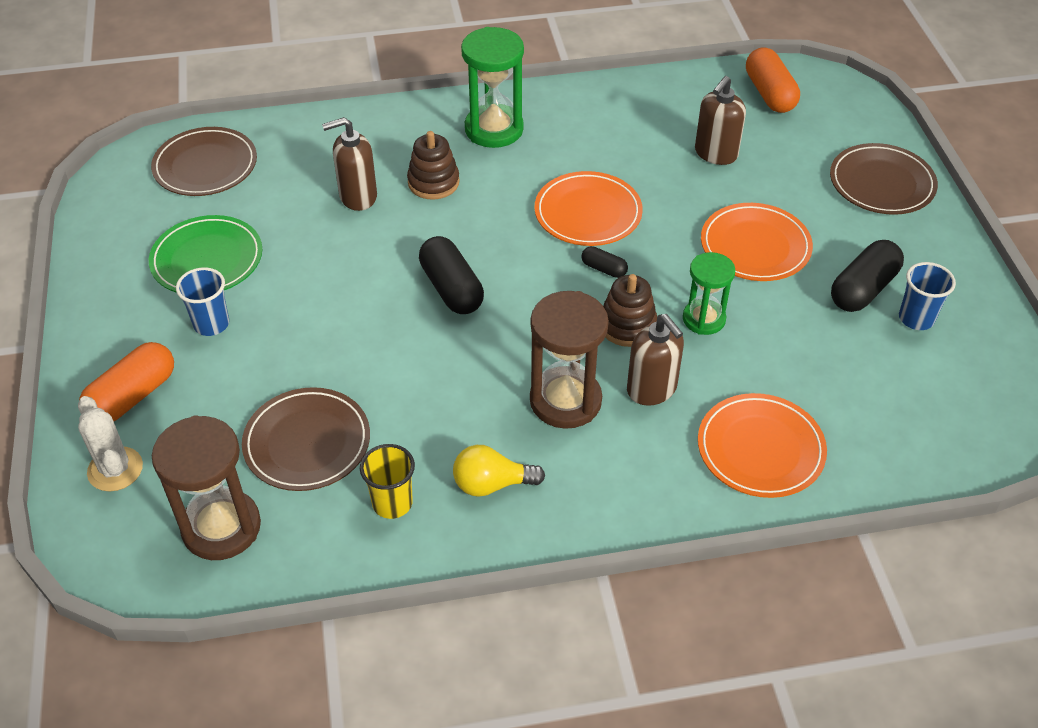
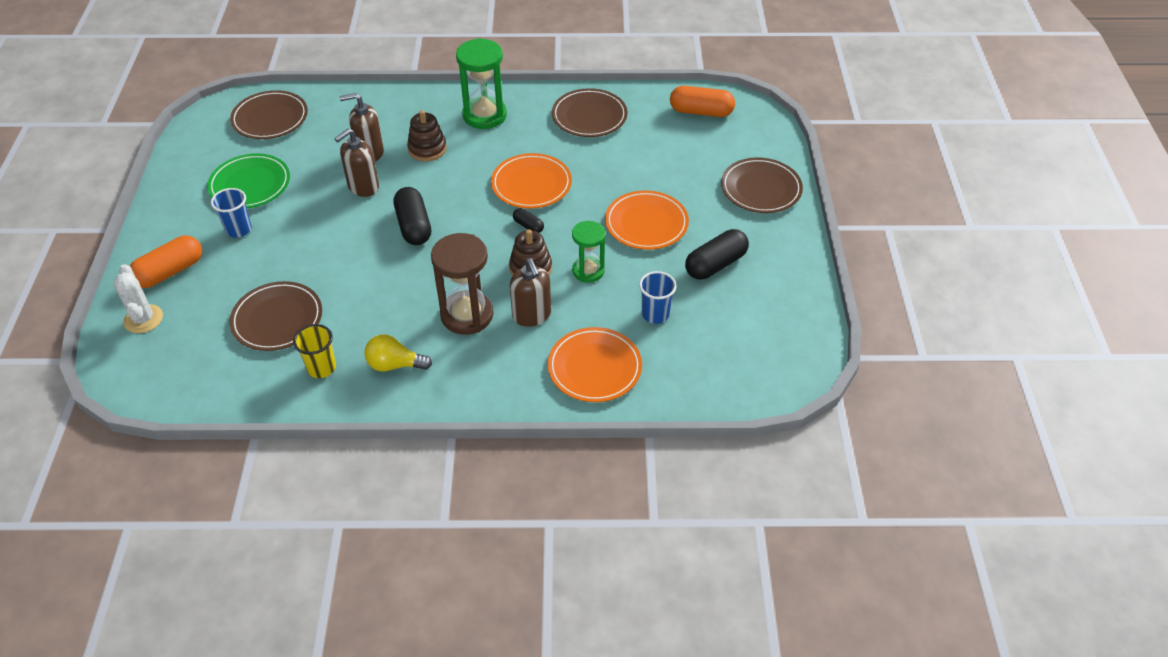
camera: 10 degrees right, 0 degrees up
brown hourglass [152,415,261,560] -> none
brown soap dispenser [695,76,746,165] -> brown soap dispenser moved to [334,128,379,197]
orange capsule [746,47,800,113] -> orange capsule turned 75 degrees counterclockwise [670,86,735,117]
blue cup [899,262,956,330] -> blue cup moved to [639,271,677,324]
none -> brown plate [552,88,628,137]

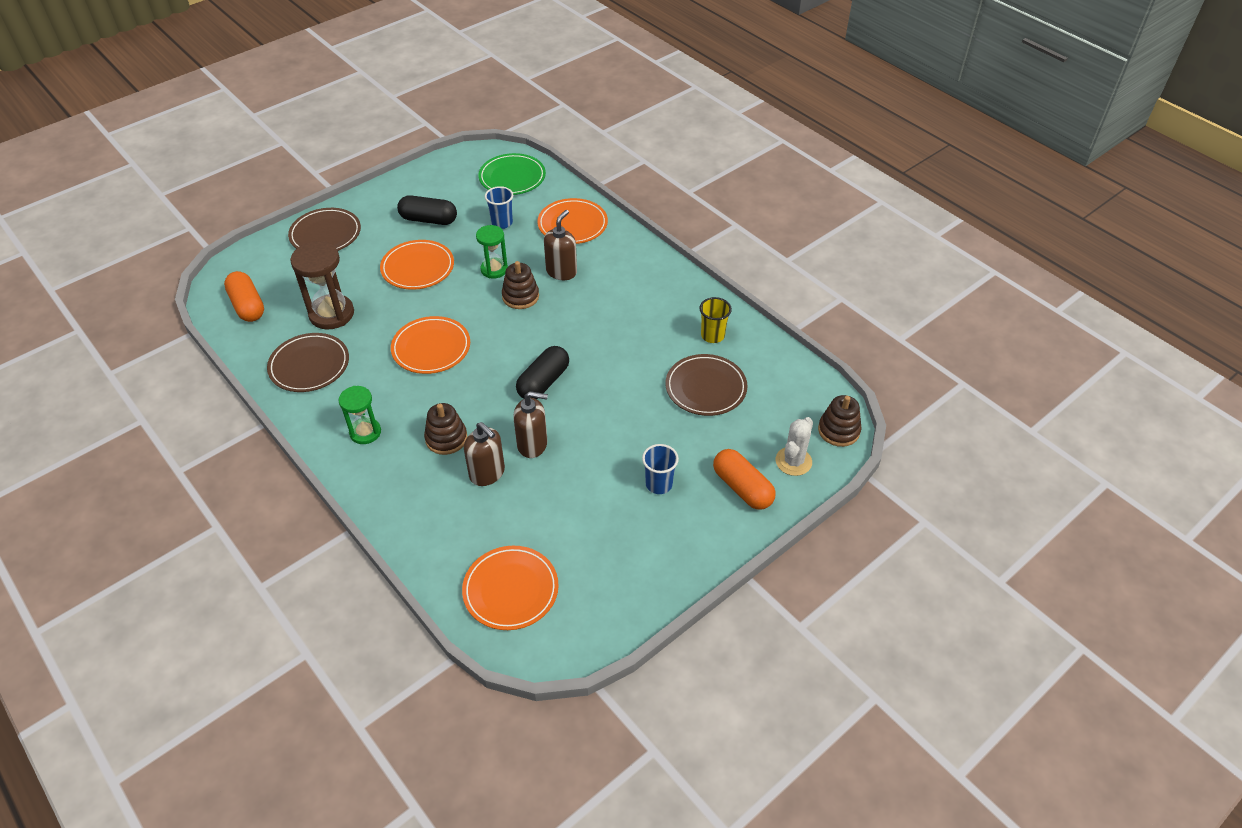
camera: 130 degrees left, 0 degrees up
orange capsule [130,235,202,288] -> orange capsule turned 45 degrees clockwise [713,449,775,510]
green plate [207,153,290,208] -> green plate moved to [478,153,546,195]
brown plate [230,90,308,139] -> orange plate [462,546,559,630]
yellow light bulb [364,334,432,372] -> none
brown hourglass [431,233,493,335] -> brown hourglass moved to [290,241,354,329]
green hourglass [456,38,507,129] -> green hourglass [339,386,381,444], size x0.63
black capsule [513,208,544,233] -> none
none -> brown stacking toy [818,395,862,447]

